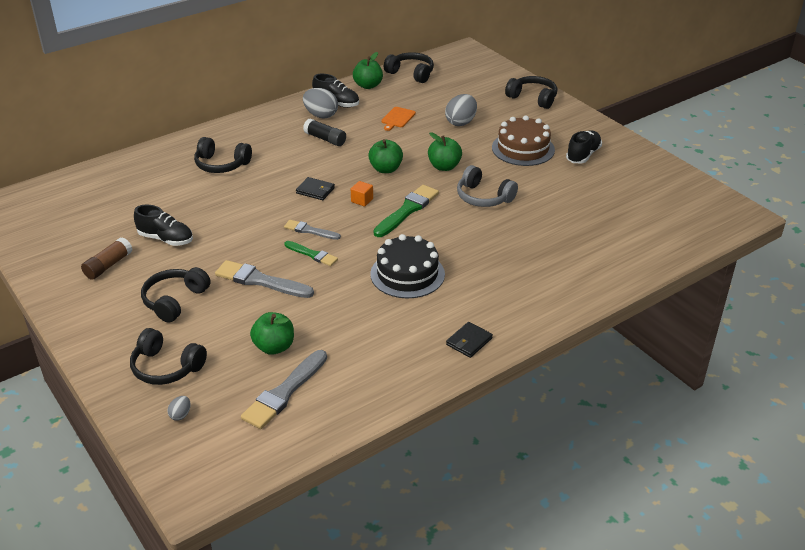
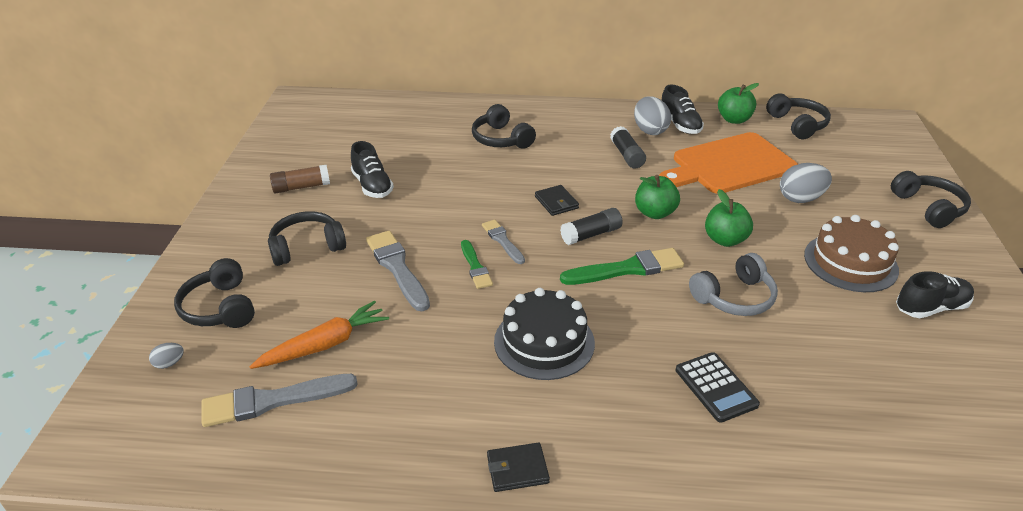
camera: 40 degrees right, 0 degrees up
green apple [250,312,294,355] -> orange carrot [250,301,389,369]
orange cube [351,181,373,206] -> black glue stick [560,208,623,245]
orange cutting board [381,107,416,131] -> orange cutting board [659,132,798,194], size x2.47
grey headphones [457,165,518,207] -> grey headphones turned 105 degrees counterclockwise [689,253,778,316]
none -> black calculator [676,352,760,423]

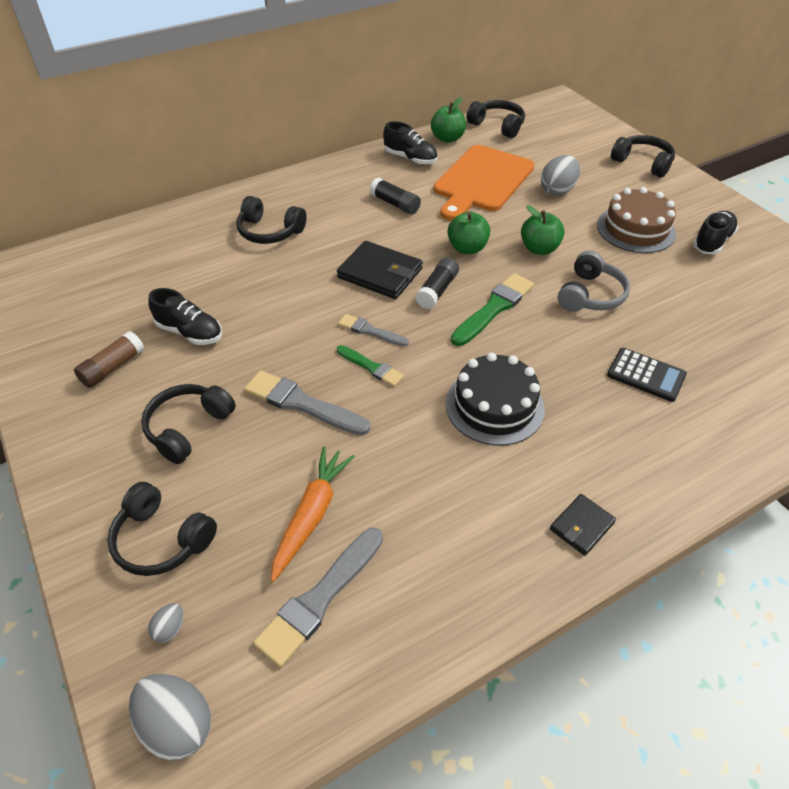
camera: 35 degrees left, 10 degrees up
black wallet [535,185,579,216] -> black wallet [337,241,423,299], size x1.77
grey egg [634,96,671,135] -> grey egg moved to [129,674,211,761]

